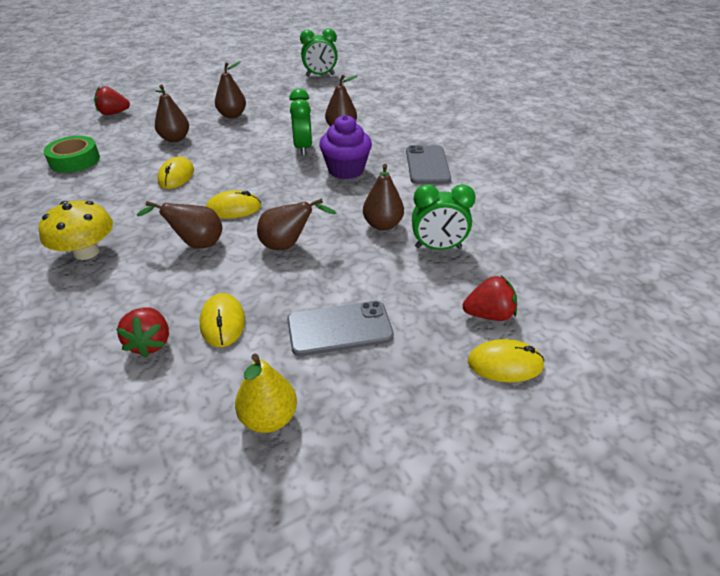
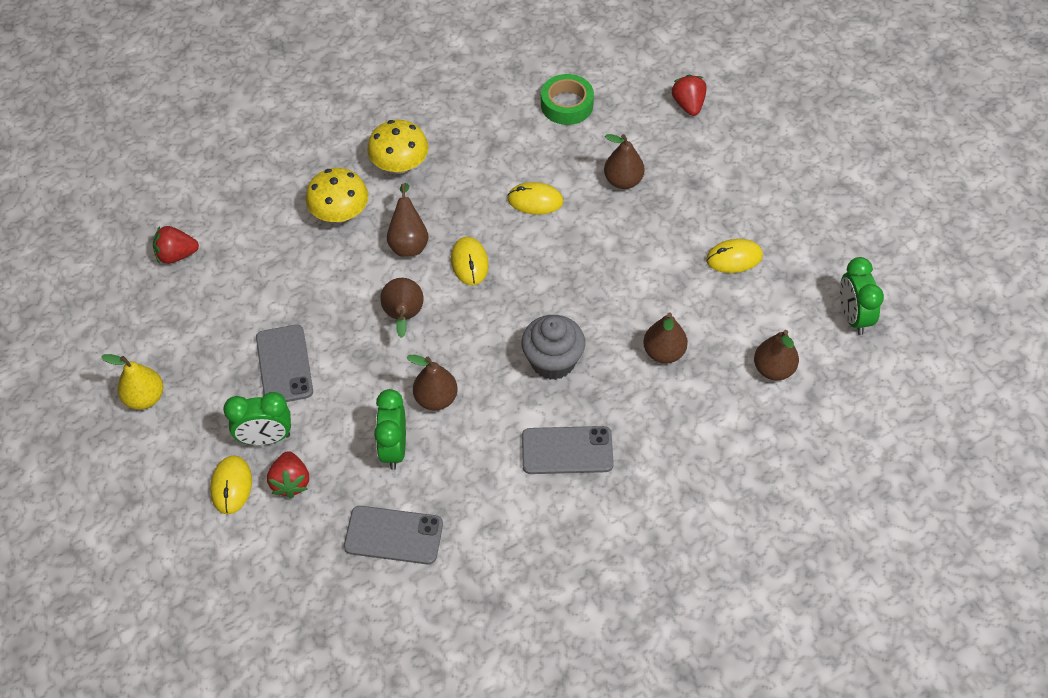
camera: 90 degrees right, 15 degrees up
red strawberry [116,307,169,358] -> red strawberry moved to [153,226,199,264]
yellow mouse [199,293,245,347] -> yellow mouse moved to [706,239,763,273]
brown pear [215,61,246,118] -> brown pear moved to [754,330,799,380]
yellow pear [235,354,297,433] -> yellow pear moved to [101,354,163,410]
green clock [289,88,312,156] -> green clock moved to [223,392,291,445]
purple cupcake [319,115,372,179] -> grey cupcake [522,315,585,380]
none -> yellow mushroom [306,168,368,223]
none -> grey phone [344,506,443,565]

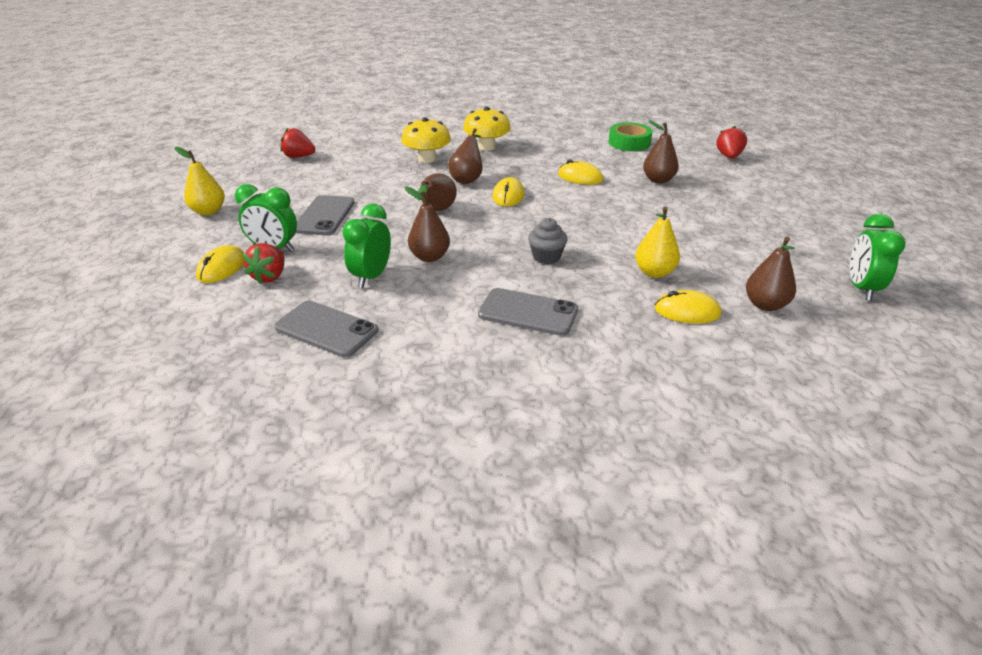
camera: 20 degrees right, 20 degrees down
grey cupcake [522,315,585,380] -> grey cupcake [528,218,568,264], size x0.65
brown pear [643,313,688,363] -> yellow pear [635,207,680,278]
yellow mouse [706,239,763,273] -> yellow mouse moved to [655,290,721,324]

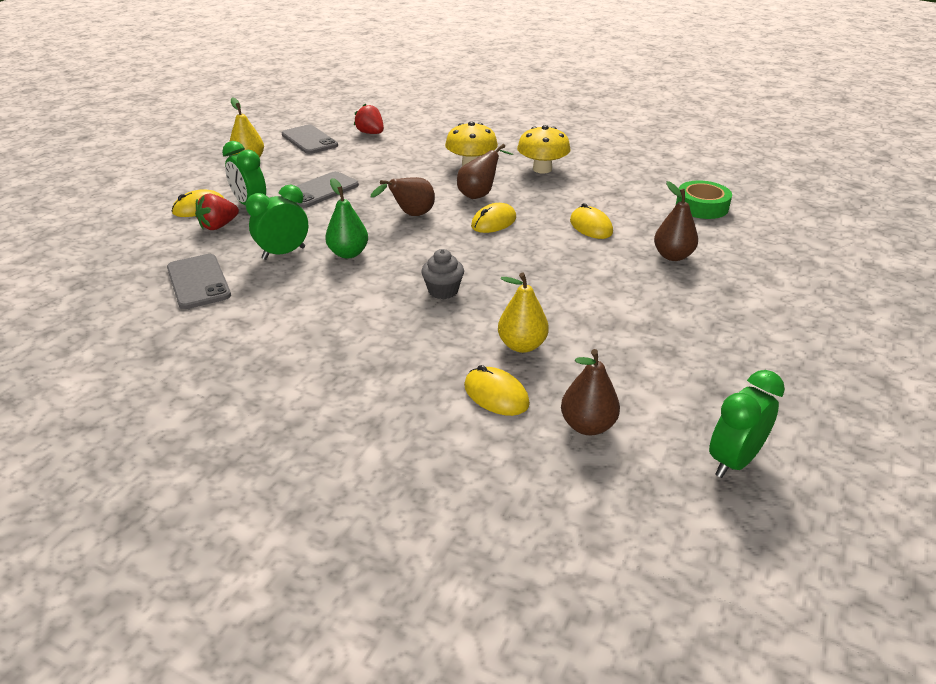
camera: 35 degrees right, 0 degrees up
brown pear [405,187,450,262] -> green pear [325,178,368,259]
grey phone [478,288,578,336] -> grey phone moved to [282,125,338,154]
red strawberry [717,126,747,159] -> none

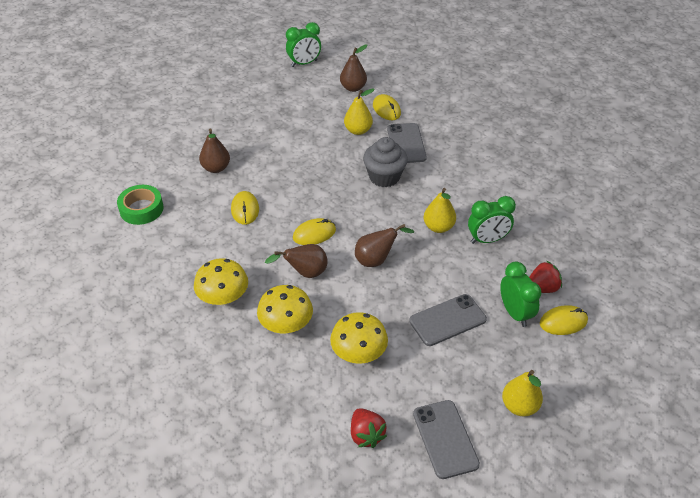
camera: 160 degrees left, 10 degrees up
grey phone [167,254,231,309] -> grey phone moved to [387,123,427,163]
green pear [325,178,368,259] -> yellow pear [424,188,456,233]
grey cupcake [421,249,464,299] -> grey cupcake [363,137,408,187], size x1.54
none -> yellow mushroom [330,312,388,364]

